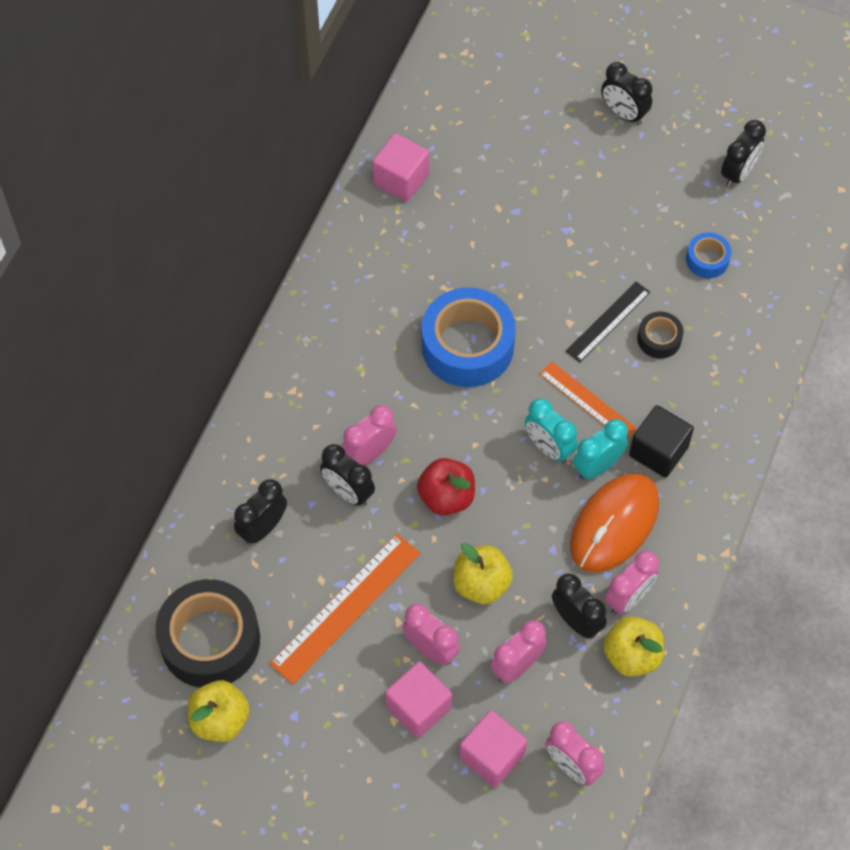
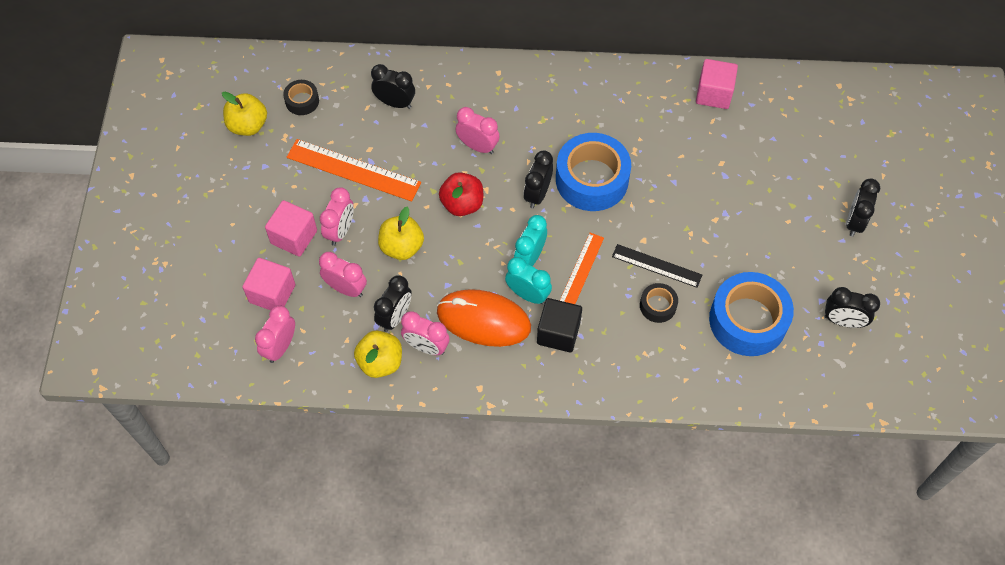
camera: 70 degrees right, 0 degrees up
black tape [155,579,260,688] -> black tape [283,80,319,115], size x0.48
black clock [320,444,375,506] -> black clock moved to [524,151,553,208]
blue tape [686,232,731,278] -> blue tape [709,272,794,356], size x2.10

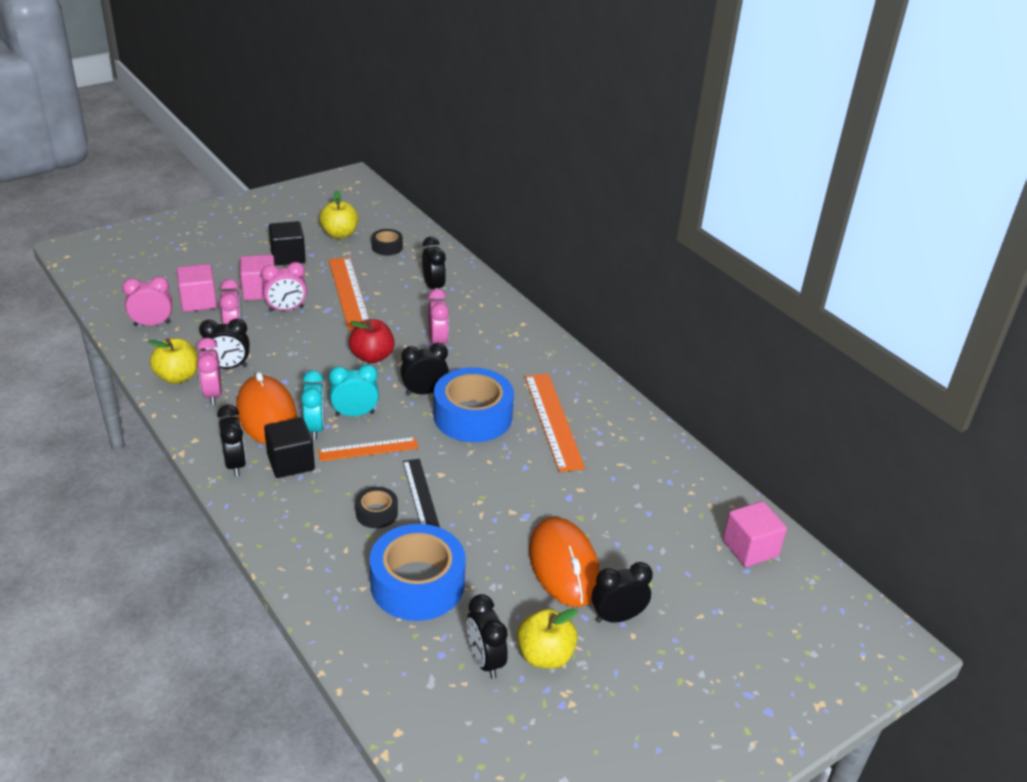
camera: 50 degrees right, 25 degrees down
yellow apple [378,206,424,260] -> yellow apple moved to [517,609,578,669]
pink cube [696,59,738,109] -> pink cube moved to [723,501,787,567]
none -> black clock [217,405,246,477]
none -> black cube [269,221,306,265]
none -> orange ruler [525,374,585,472]
none -> orange mouse [529,517,600,607]

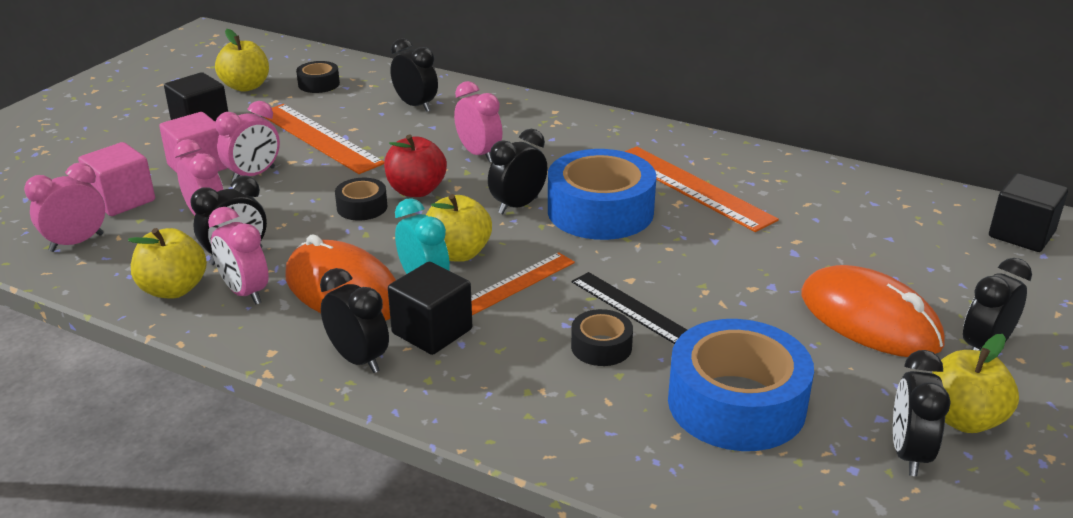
camera: 25 degrees left, 5 degrees down
turquoise clock [329,364,379,416] -> yellow apple [426,194,492,262]
black clock [467,594,508,679] -> black clock turned 60 degrees clockwise [893,350,951,476]
pink cube [723,501,787,567] -> black cube [989,173,1068,252]
none -> black tape [335,178,387,220]

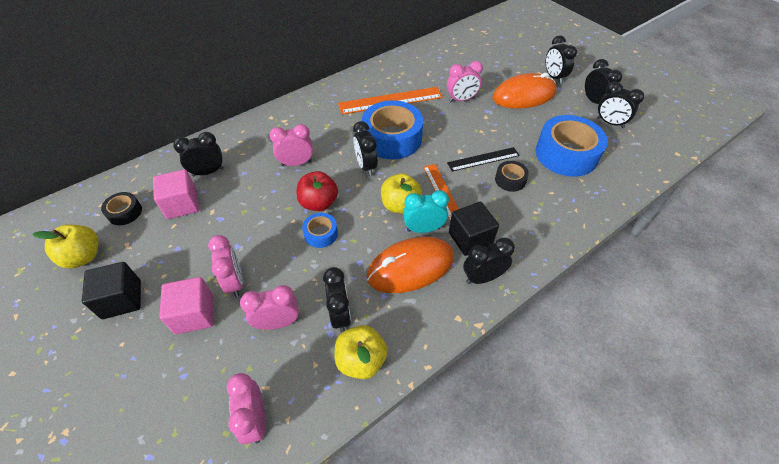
camera: 65 degrees left, 20 degrees up
pink cube [78,142,155,216] -> pink cube moved to [153,169,199,219]
pink clock [208,207,268,304] -> pink clock moved to [447,61,483,102]
orange ruler [262,104,384,174] -> none
black tape [335,178,387,220] -> blue tape [302,213,338,248]
yellow apple [932,334,1019,433] -> black clock [585,59,622,104]
black cube [989,173,1068,252] -> none

